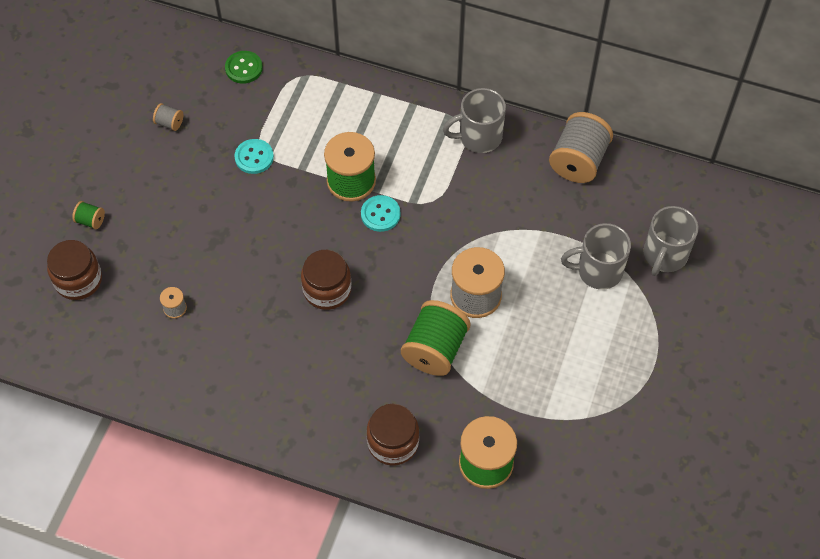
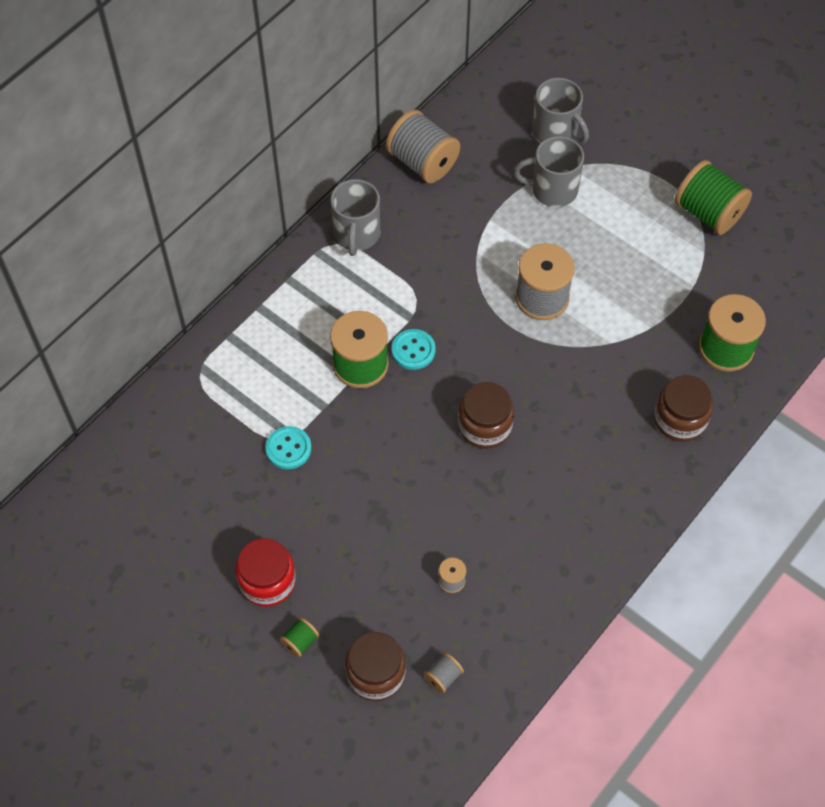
camera: 70 degrees left, 0 degrees up
grey spool [153,103,183,131] -> grey spool moved to [424,652,464,693]
green button [225,51,263,84] -> none
green spool [401,300,471,376] -> green spool moved to [675,160,752,235]
grey mug [561,223,631,290] -> grey mug turned 75 degrees clockwise [513,136,584,207]
none -> red jar [236,538,296,607]

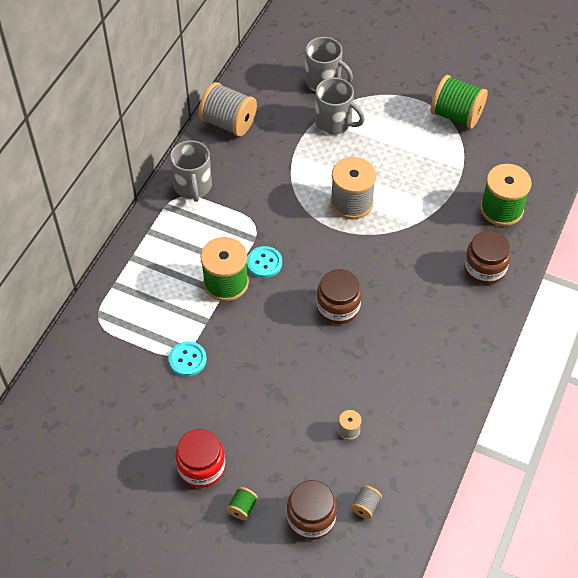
camera: 15 degrees left, 5 degrees down
grey mug [513,136,584,207] -> grey mug turned 135 degrees counterclockwise [315,78,365,135]

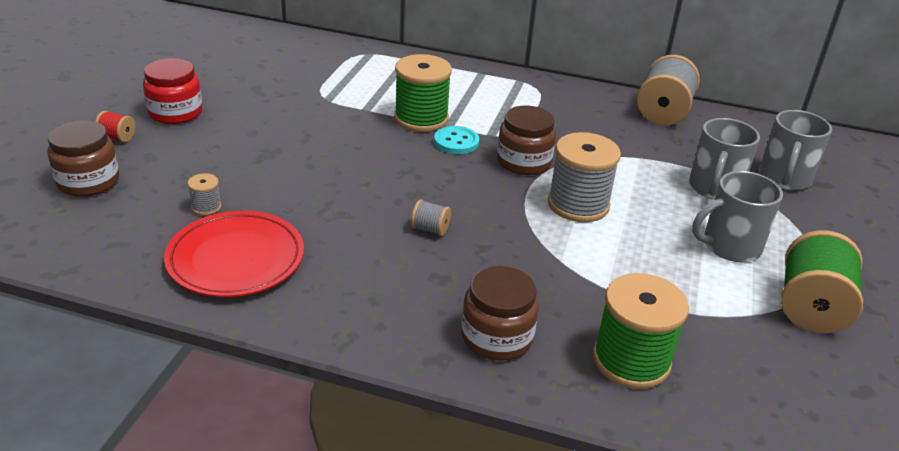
camera: 80 degrees right, 20 degrees down
turquoise button [169,341,207,376] -> none
grey mug [170,140,212,202] -> grey mug moved to [692,171,783,262]
green spool [226,487,258,520] -> red spool [95,111,135,142]
brown jar [316,269,362,324] -> brown jar moved to [497,106,556,175]
grey spool [351,485,382,519] -> grey spool moved to [411,200,451,236]
none -> red plate [164,211,304,297]

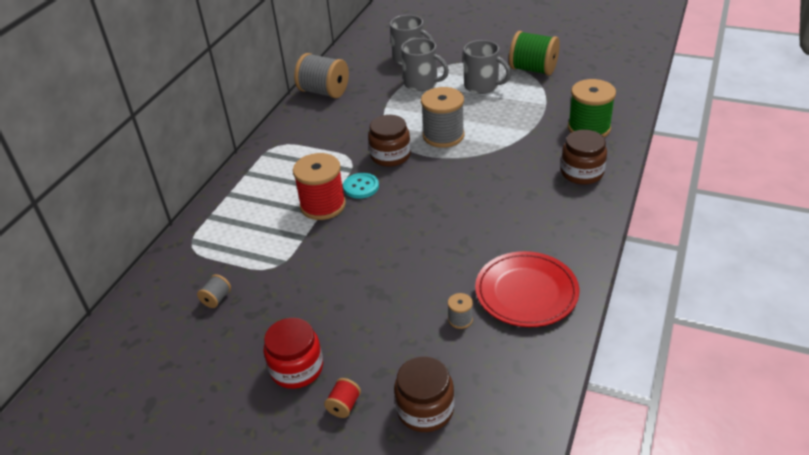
camera: 80 degrees left, 5 degrees up
green spool [394,54,452,132] -> red spool [293,153,346,220]
grey spool [411,200,451,236] -> grey spool moved to [197,274,231,308]
grey mug [692,171,783,262] -> grey mug turned 45 degrees counterclockwise [463,40,511,94]

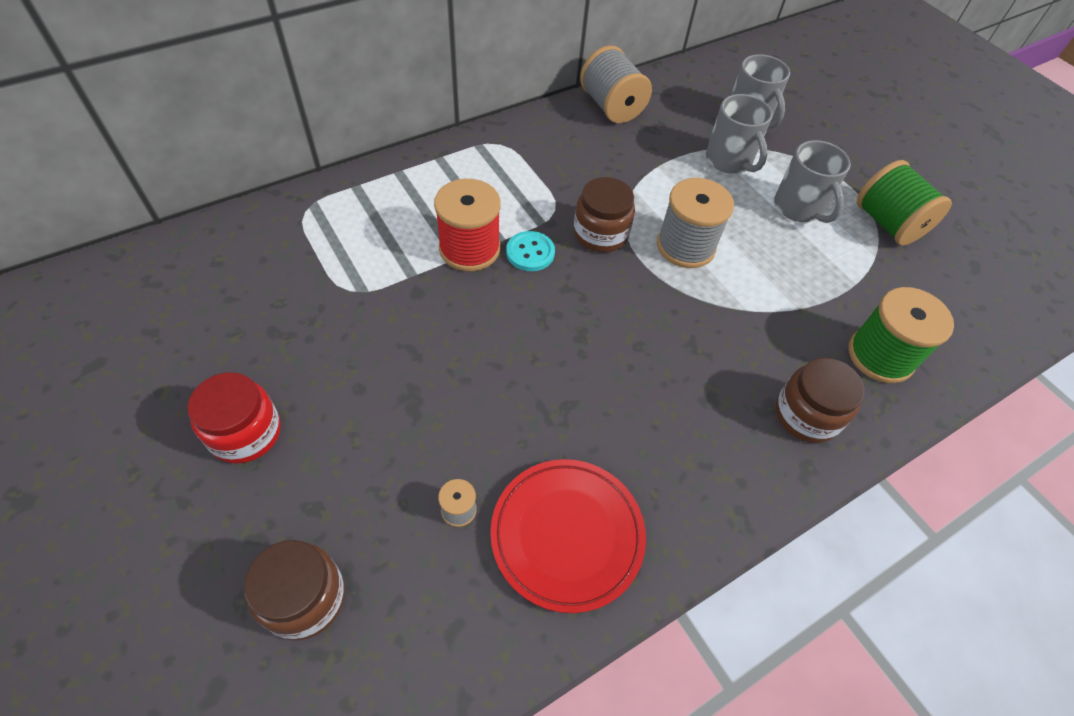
camera: 30 degrees right, 15 degrees up
grey spool [197,274,231,308] -> none
red spool [324,378,361,418] -> none

